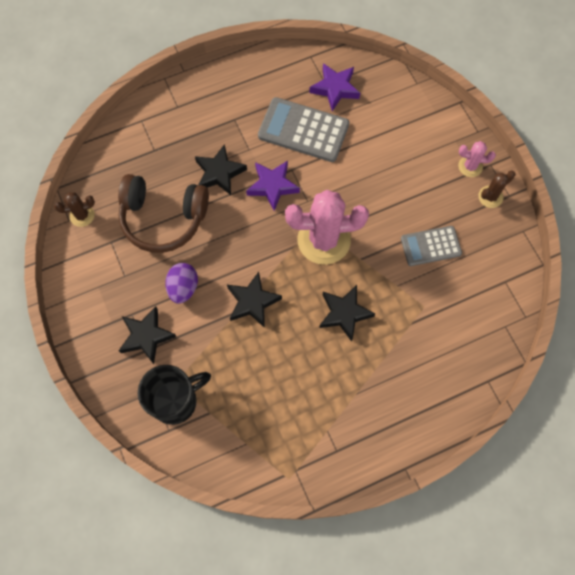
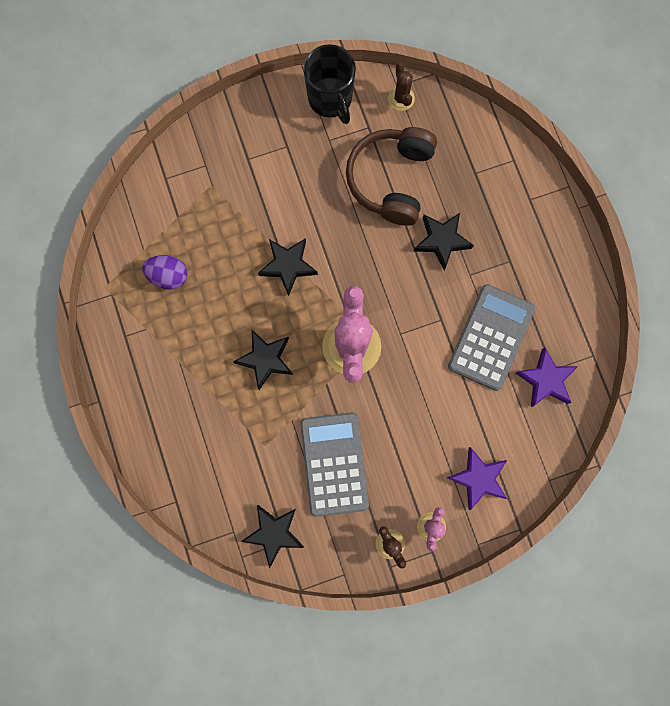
camera: 95 degrees right, 10 degrees up
black star [118,306,176,364] -> black star moved to [241,505,304,568]
black mug [138,365,211,425] -> black mug moved to [304,44,356,124]
purple egg [165,263,198,304] -> purple egg moved to [142,255,188,290]
purple star [246,161,300,211] -> purple star moved to [447,447,507,510]
grey calculator [401,226,462,266] -> grey calculator [300,412,369,517], size x1.58

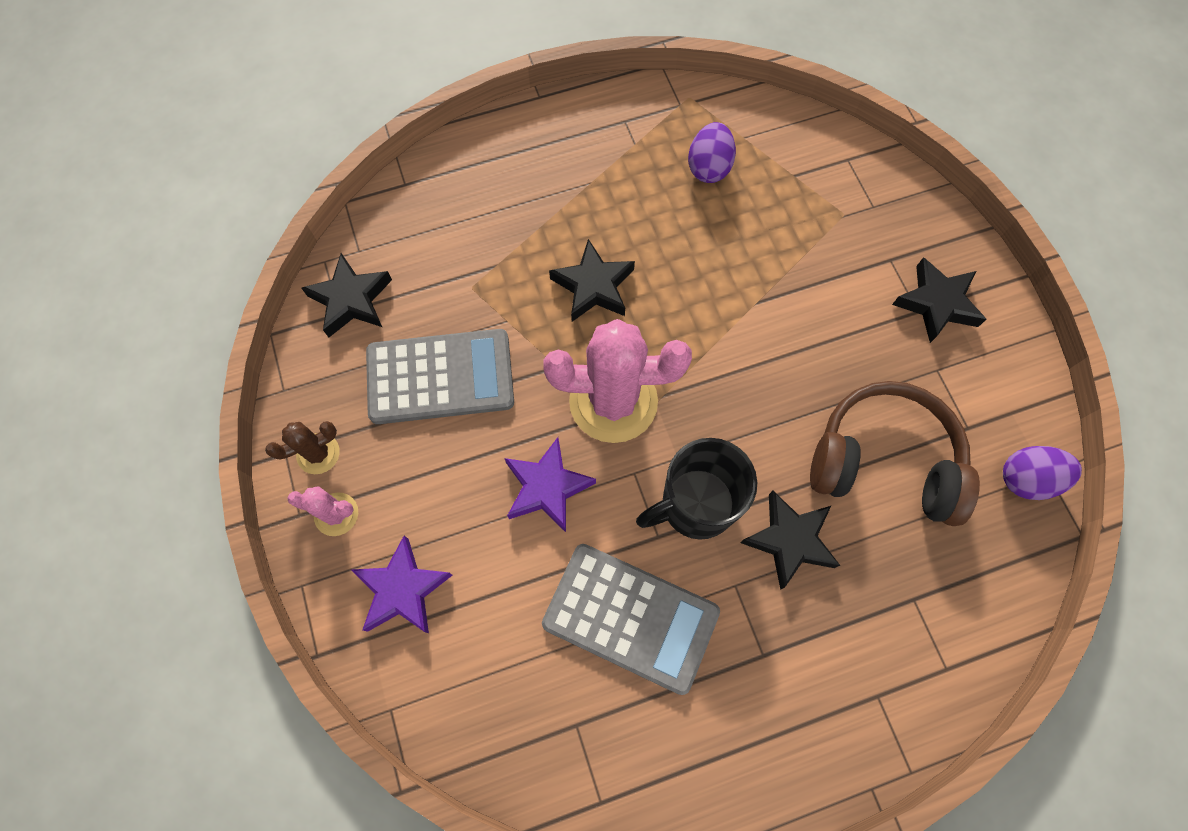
camera: 90 degrees right, 10 degrees down
black star [258,238,318,296] -> black star moved to [892,257,986,343]
black mug [304,44,356,124] -> black mug moved to [636,438,757,540]
brown cactus [388,62,415,111] -> purple egg [1003,446,1082,500]
purple star [515,347,578,407] -> purple star moved to [504,437,596,532]

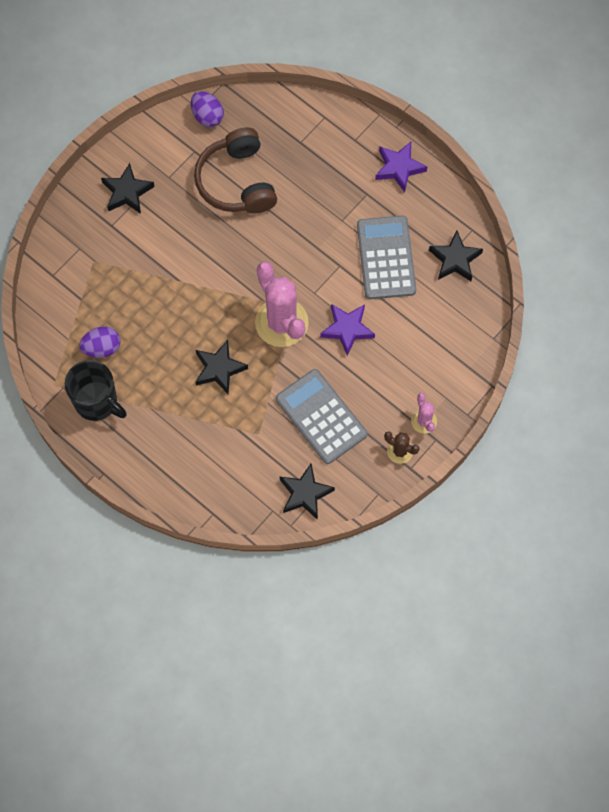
camera: 120 degrees left, 0 degrees up
purple star [351,536,453,633] -> purple star moved to [375,142,427,192]
black mug [636,438,757,540] -> black mug moved to [65,360,127,421]
black star [740,491,840,590] -> black star moved to [429,231,483,281]

